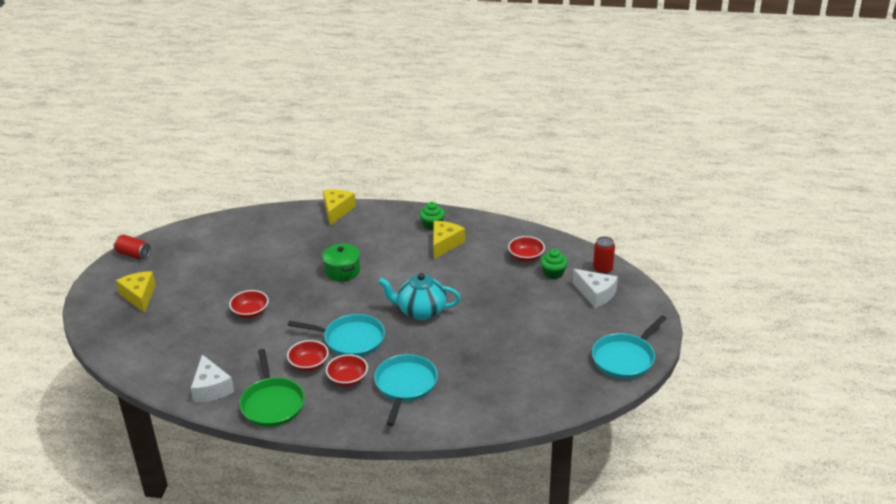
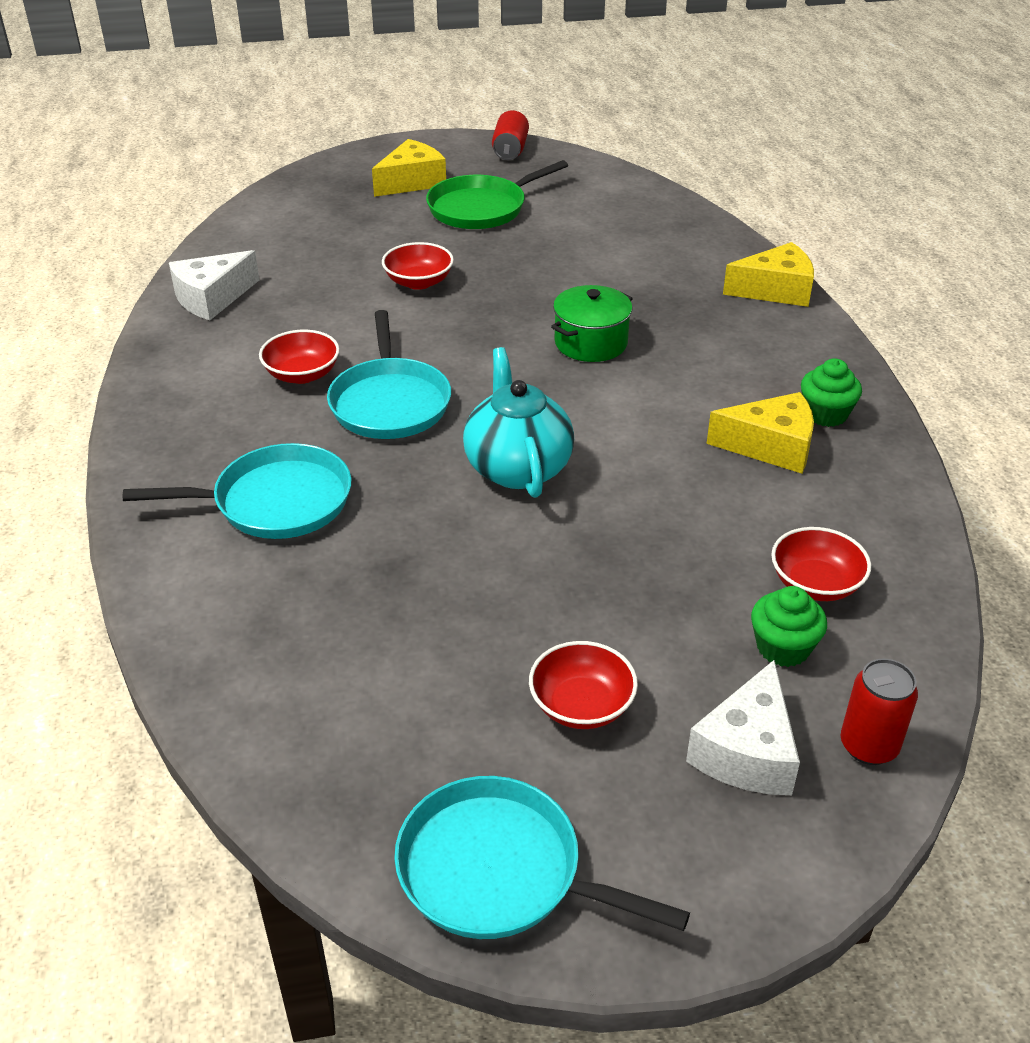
camera: 70 degrees right, 5 degrees up
green pan [239,349,305,427] -> green pan moved to [426,160,568,229]
red bowl [326,354,368,386] -> red bowl moved to [529,641,638,729]

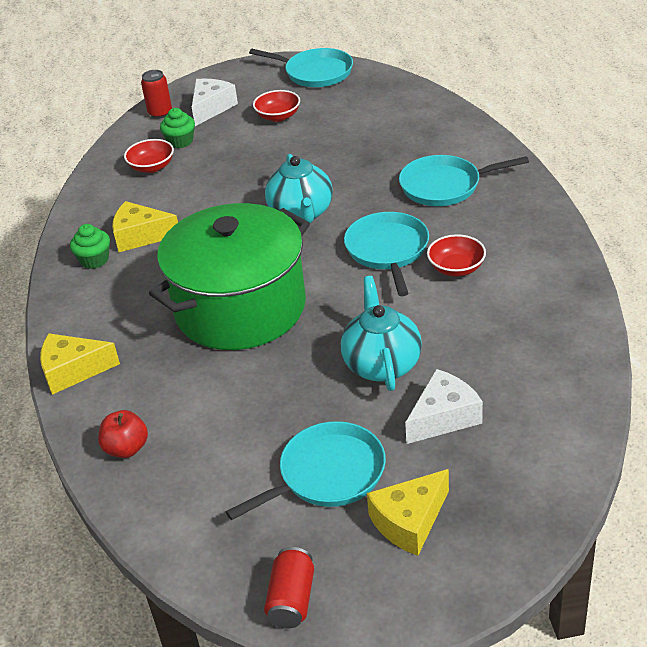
camera: 175 degrees left, 0 degrees up
white cheese [169,250,259,320] -> white cheese moved to [405,369,483,444]
red bowl [382,242,454,290] -> turquoise teapot [341,276,422,391]
green pan [426,160,568,229] -> turquoise pan [226,421,386,520]
green pot [551,285,633,362] -> green pot [149,203,310,350], size x2.33
none -> red apple [98,410,148,458]

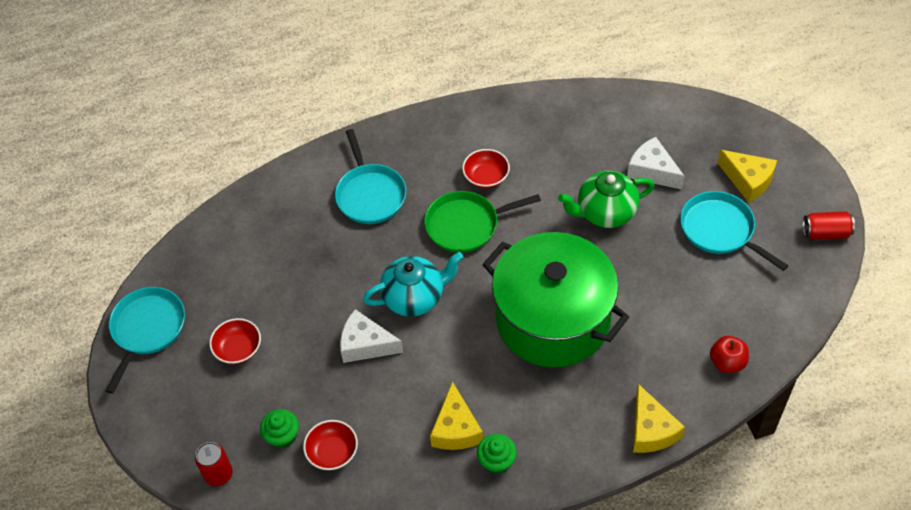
camera: 100 degrees left, 15 degrees up
white cheese [192,79,238,126] -> white cheese moved to [340,309,403,363]
turquoise teapot [341,276,422,391] -> green teapot [558,171,655,228]
turquoise pan [344,212,429,296] -> green pan [424,191,541,253]

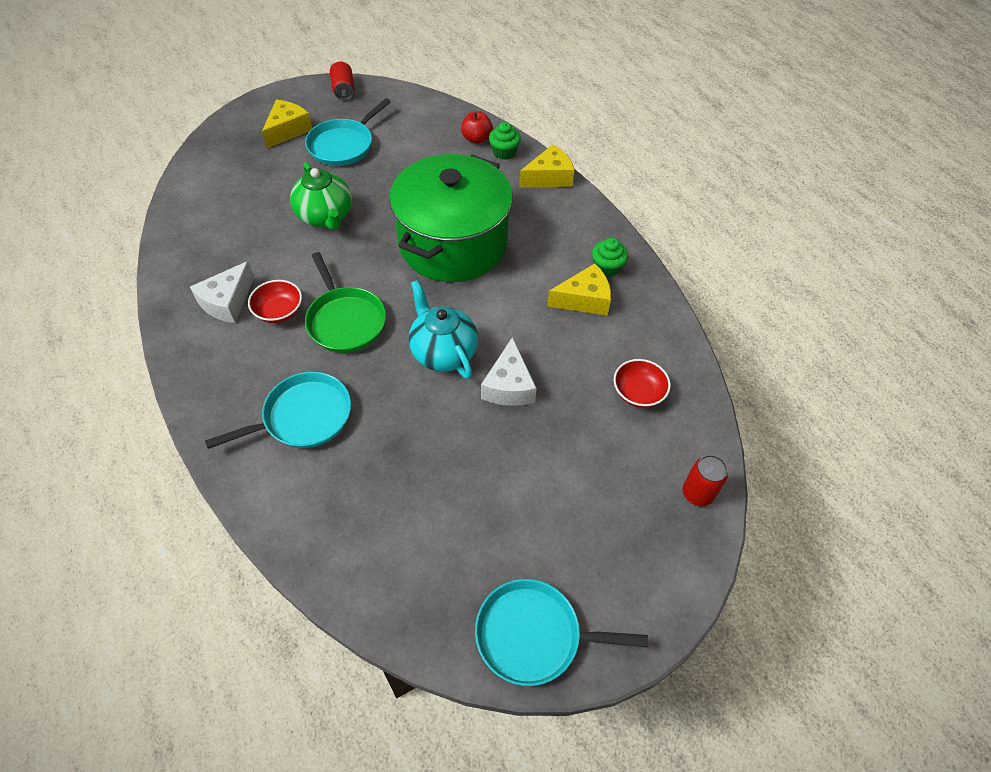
camera: 105 degrees left, 0 degrees up
red bowl [209,318,261,364] -> none
green cupcake [260,409,299,449] -> green cupcake moved to [489,122,521,160]
white cheese [627,137,685,189] -> white cheese moved to [190,261,254,323]

